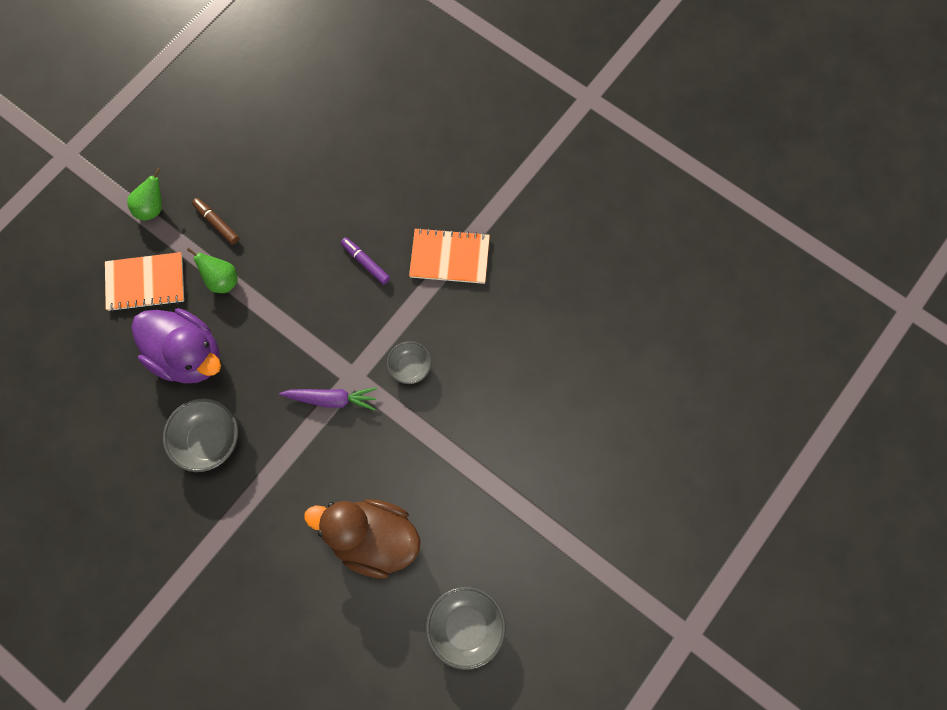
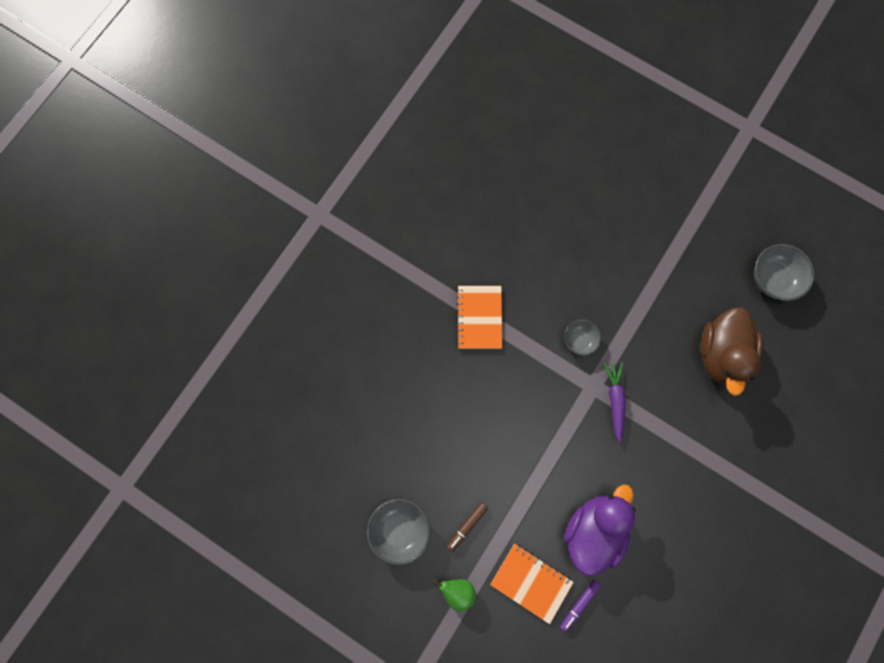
camera: 95 degrees left, 5 degrees up
orange notebook [105,252,184,312] -> orange notebook turned 45 degrees counterclockwise [490,544,574,624]
grey bowl [163,398,238,472] -> grey bowl moved to [367,499,431,565]
green pear [187,248,238,293] -> none
purple marker [341,237,390,285] -> purple marker moved to [560,580,601,632]

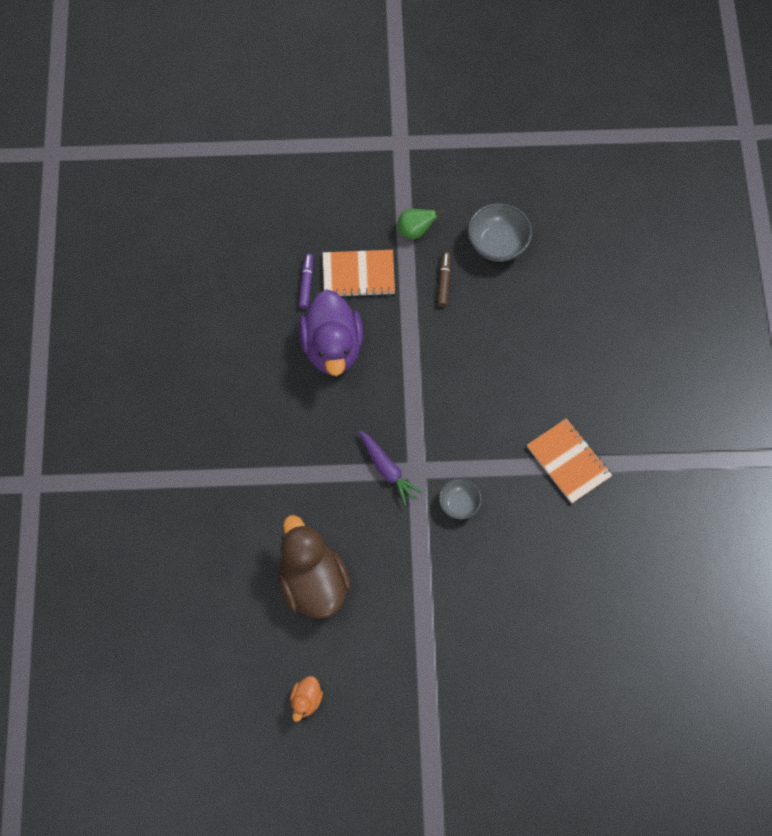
camera: 145 degrees right, 10 degrees down
grey bowl [754,244,815,301] -> orange duck [290,676,323,722]

